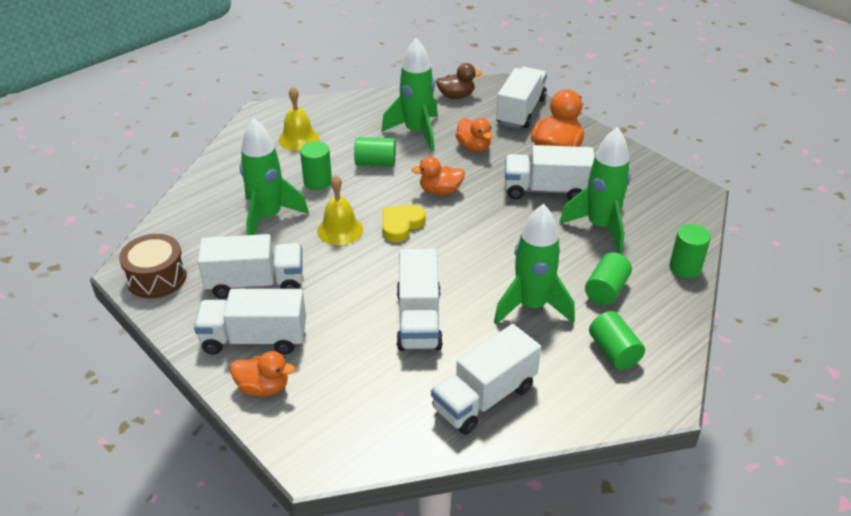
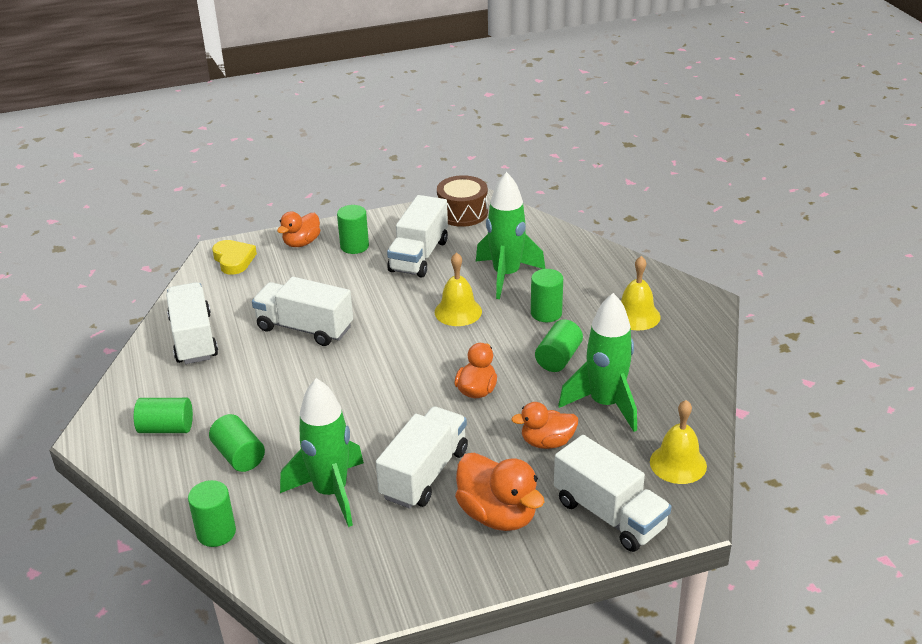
camera: 115 degrees right, 5 degrees down
white truck [194,289,306,355] -> green cylinder [337,205,369,254]
yellow heart [382,205,425,242] -> yellow heart moved to [212,240,257,275]
brown duck [436,63,482,99] -> yellow bell [650,400,707,484]
green rocket [494,204,575,324] -> none

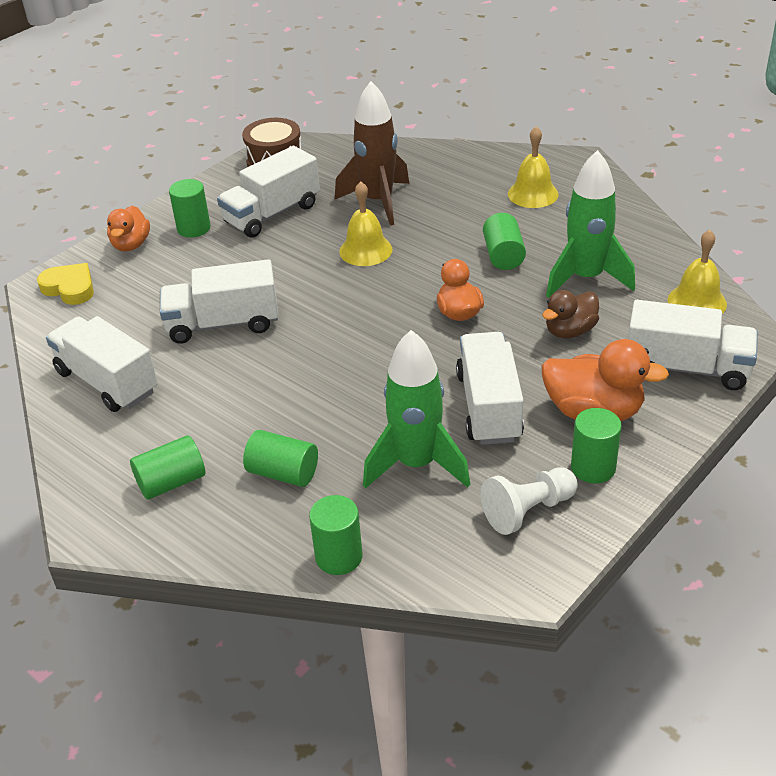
camera: 30 degrees left, 5 degrees up
white truck [387,195,448,277] -> white truck turned 60 degrees clockwise [217,146,320,238]
green rocket [476,172,545,299] -> brown rocket [335,81,409,226]
orange duck [511,402,578,449] -> brown duck [542,290,599,338]
green cylinder [531,269,563,322] -> green cylinder moved to [571,408,622,483]
none -> white pawn [481,468,578,535]

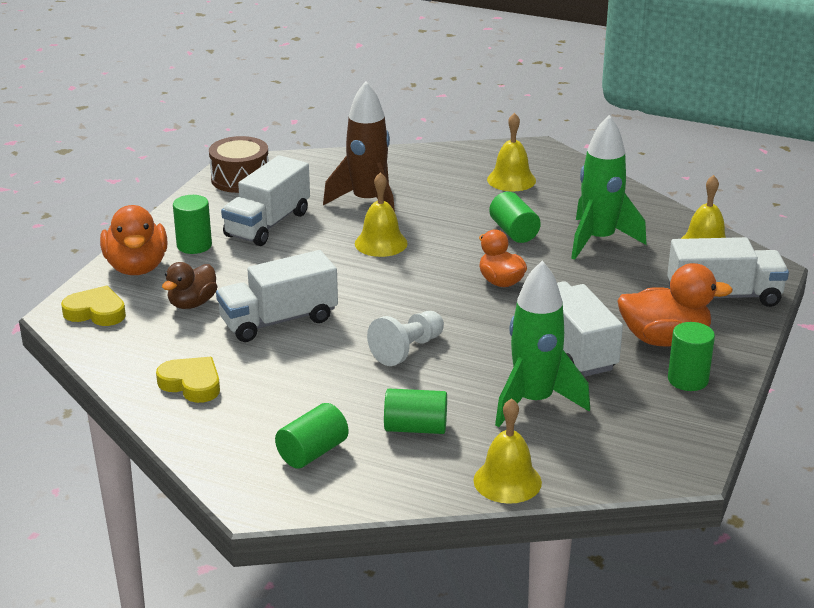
camera: 20 degrees left, 10 degrees down
white truck [46,316,158,412] -> yellow heart [156,357,220,403]
orange duck [107,206,150,252] -> orange duck [100,205,167,275], size x1.55
green cylinder [309,495,363,575] -> yellow bell [474,398,542,504]
white pawn [481,468,578,535] -> white pawn moved to [367,311,444,366]
brown duck [542,290,599,338] -> brown duck moved to [162,262,217,309]

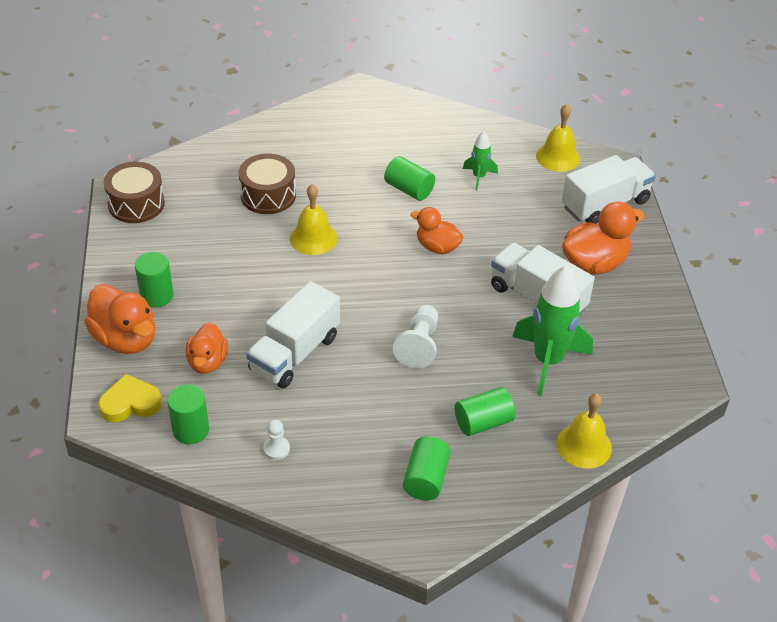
camera: 30 degrees left, 15 degrees up
yellow heart [156,357,220,403] -> white pawn [263,420,290,460]
brown duck [162,262,217,309] -> orange duck [186,322,228,374]
white truck [221,155,310,246] -> none
brown rocket [323,81,395,212] -> brown drum [239,153,296,214]
yellow bell [487,113,536,191] -> none
green rocket [571,115,646,260] -> green rocket [463,131,498,190], size x0.50
green cylinder [668,322,715,391] -> green cylinder moved to [167,384,209,444]

